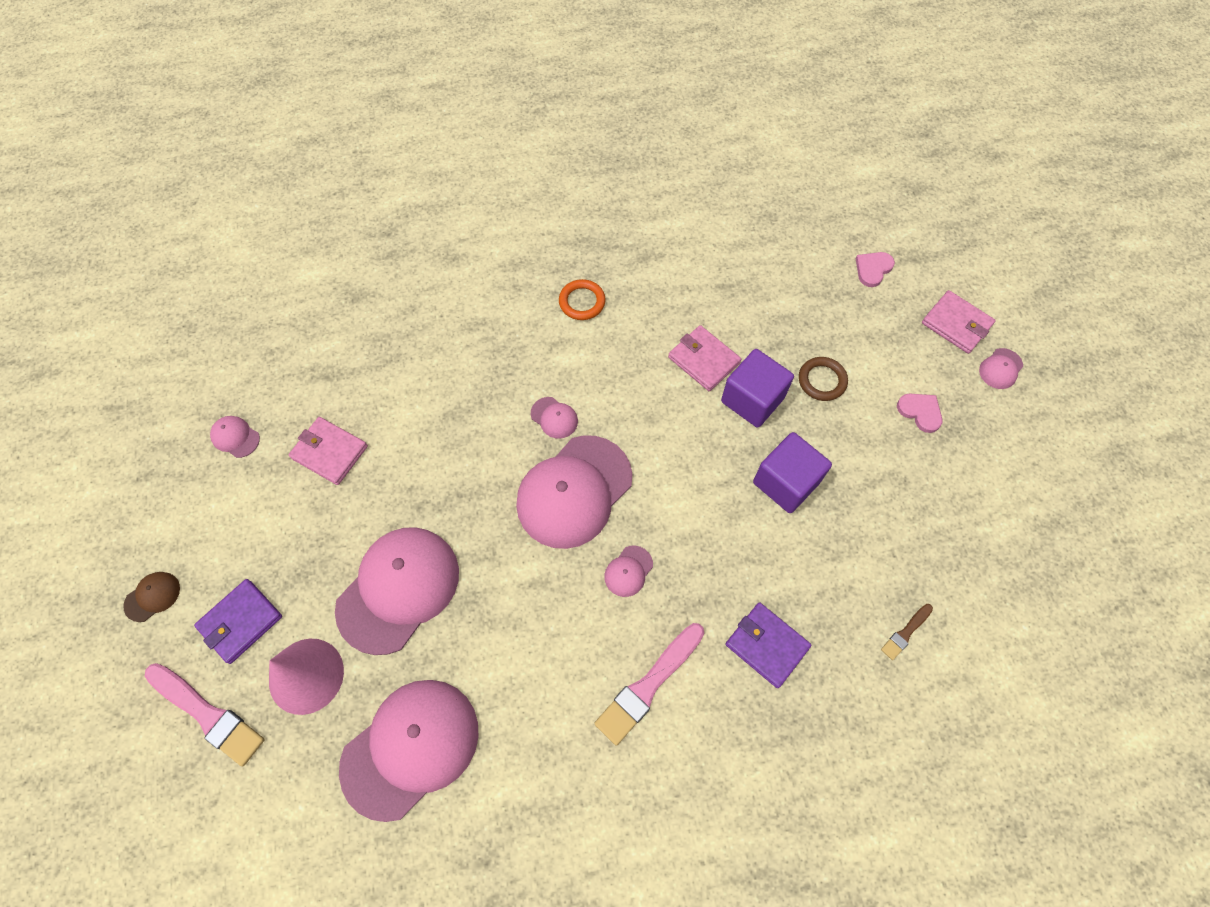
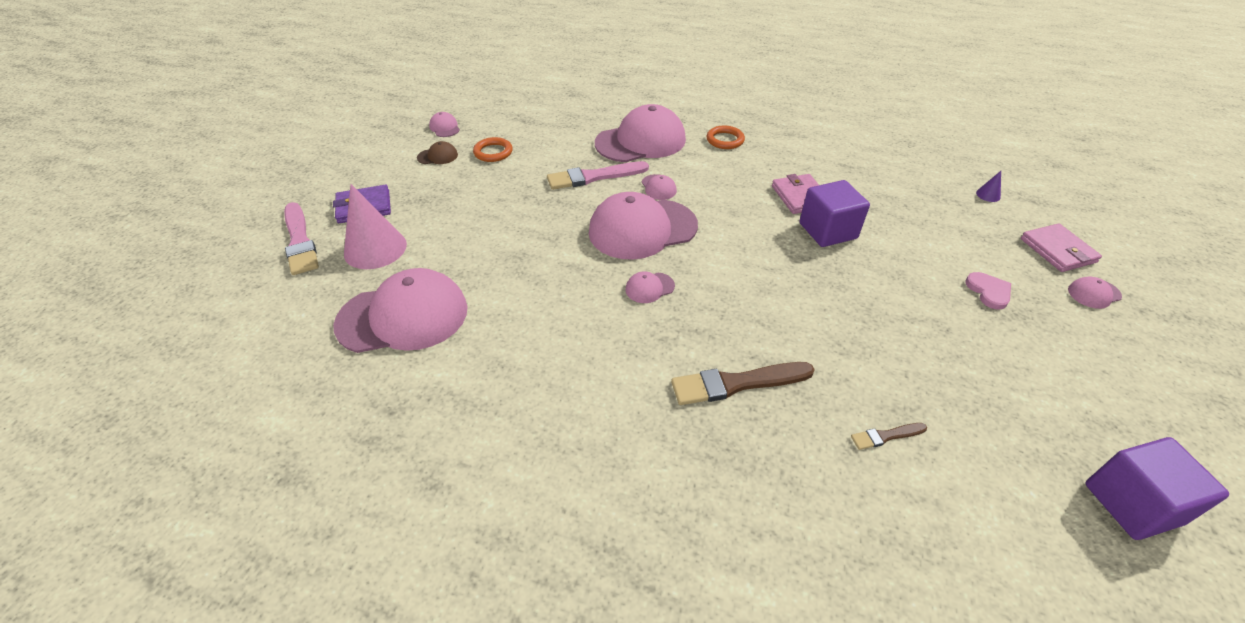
camera: 30 degrees right, 20 degrees down
brown cap [123,572,180,622] -> brown cap moved to [417,141,458,164]
pink wallet [289,417,368,485] -> orange ring [473,137,513,162]
pink cap [335,527,459,655] -> pink cap moved to [595,104,686,162]
pink brush [594,623,704,745] -> pink brush moved to [547,161,649,190]
purple wallet [725,602,812,688] -> brown brush [671,362,815,405]
purple cube [753,432,832,513] -> purple cube moved to [1085,437,1229,540]
brown ring [799,357,848,401] -> none
pink heart [856,252,895,287] -> purple cone [976,171,1001,202]

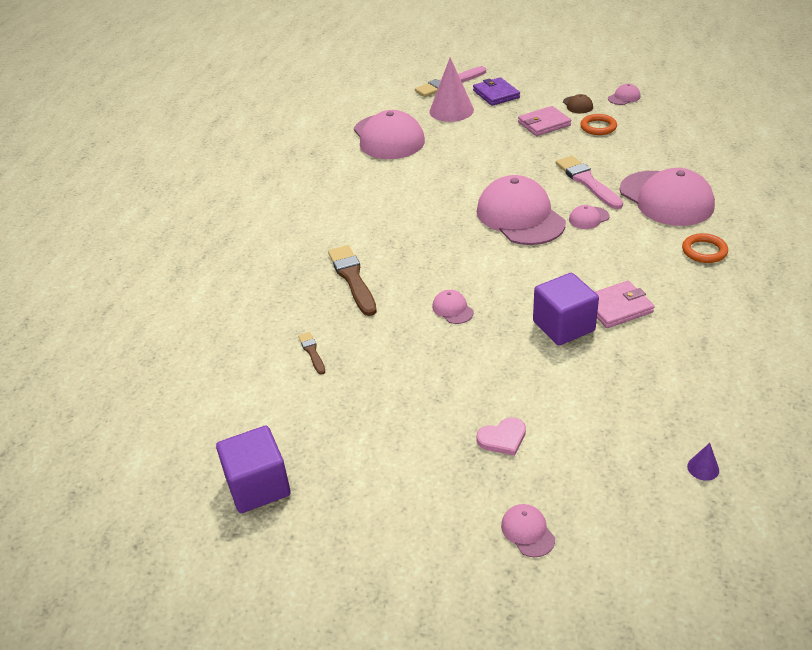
camera: 85 degrees right, 5 degrees down
pink cap [626,271,675,303] -> pink cap moved to [432,290,474,324]
pink wallet [1021,223,1102,272] -> pink wallet moved to [518,106,571,136]

